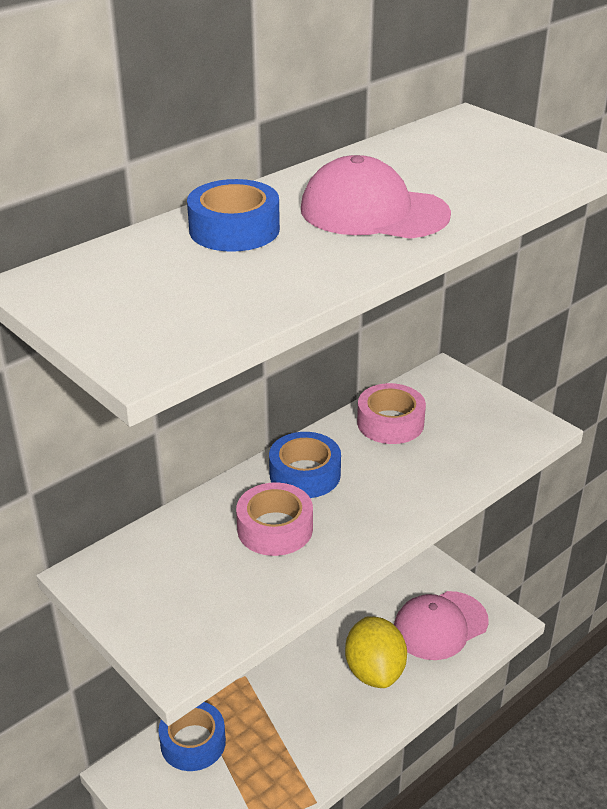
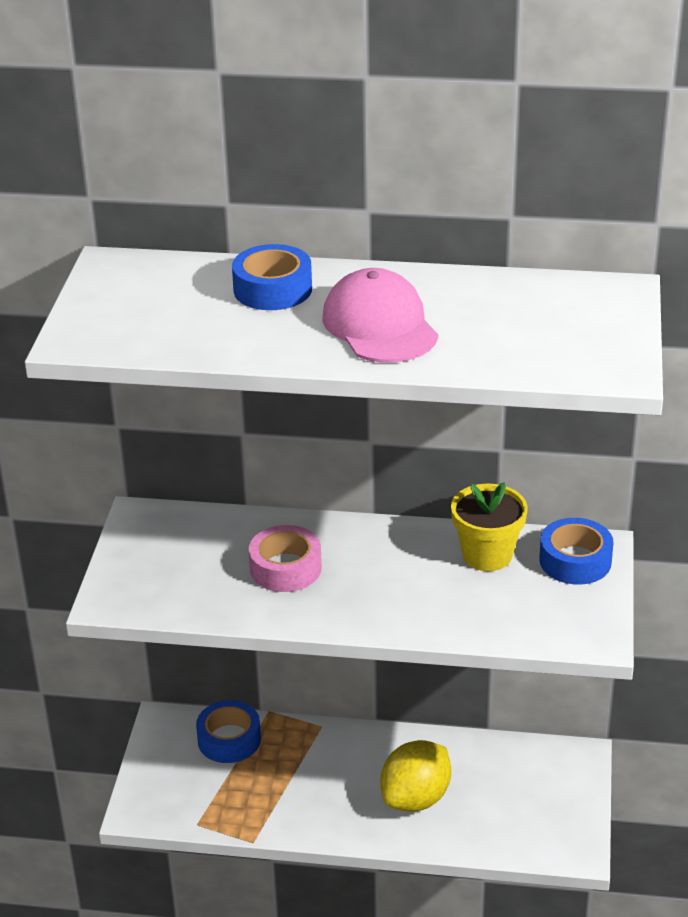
camera: 50 degrees right, 0 degrees up
blue tape [269,432,341,498] -> blue tape moved to [539,518,614,585]
pink tape [357,383,426,444] -> yellow flower pot [451,482,528,571]
pink cap [394,591,488,660] -> none

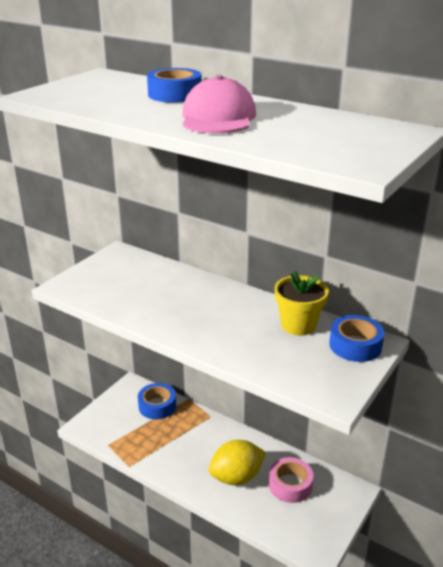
camera: 25 degrees right, 5 degrees down
pink tape [249,525,322,592] -> pink tape moved to [269,457,313,503]

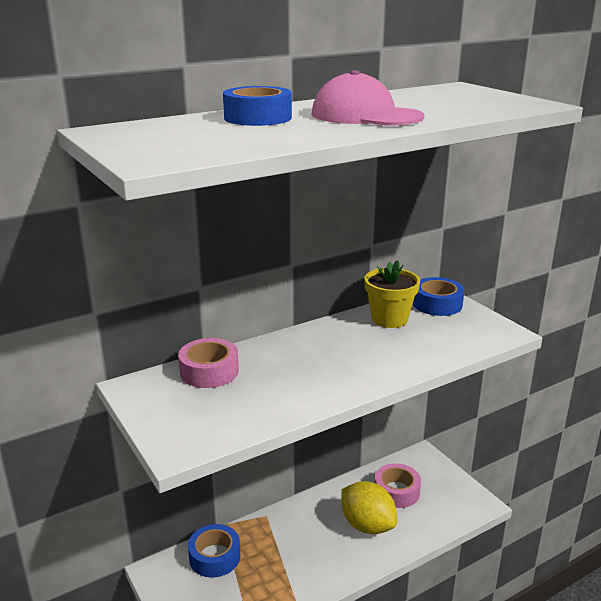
camera: 65 degrees left, 5 degrees down
yellow lemon [209,440,266,485] -> yellow lemon turned 45 degrees counterclockwise [341,481,397,534]
none -> pink tape [178,338,239,388]

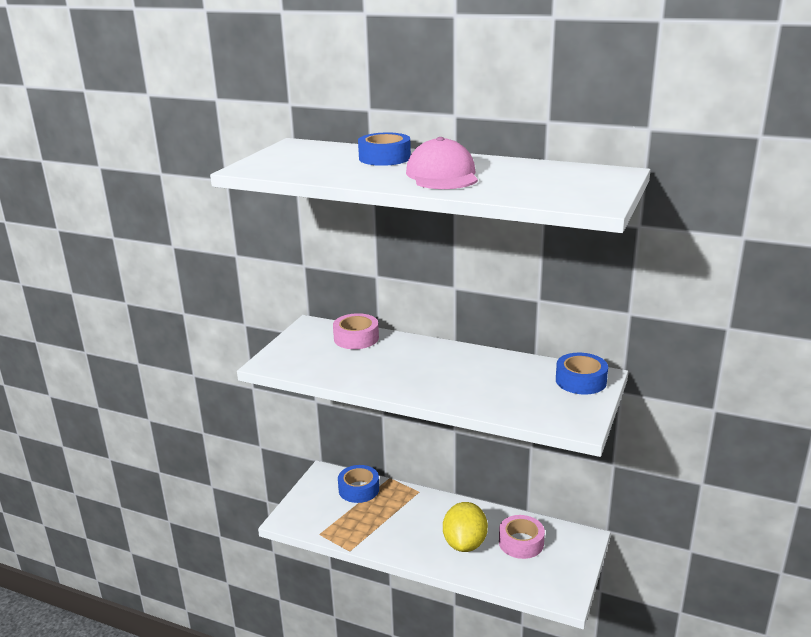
camera: 55 degrees right, 0 degrees up
yellow flower pot [365,260,420,328] -> none

